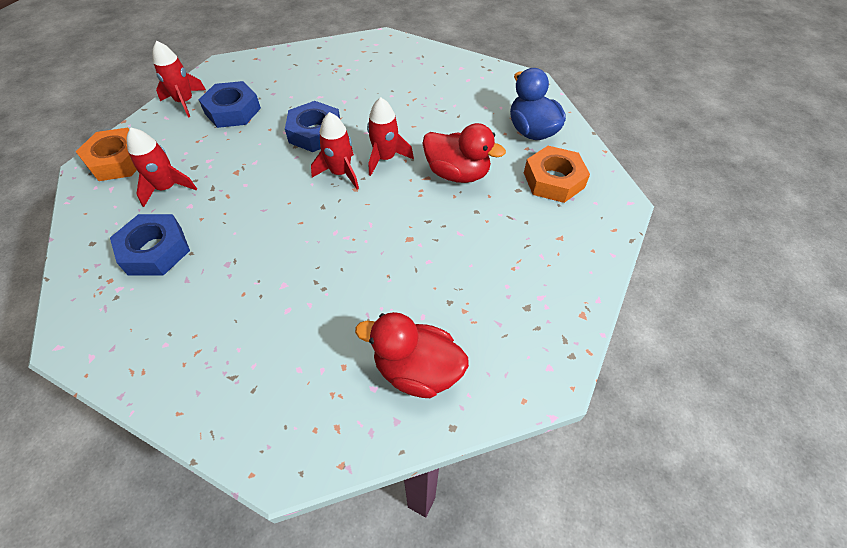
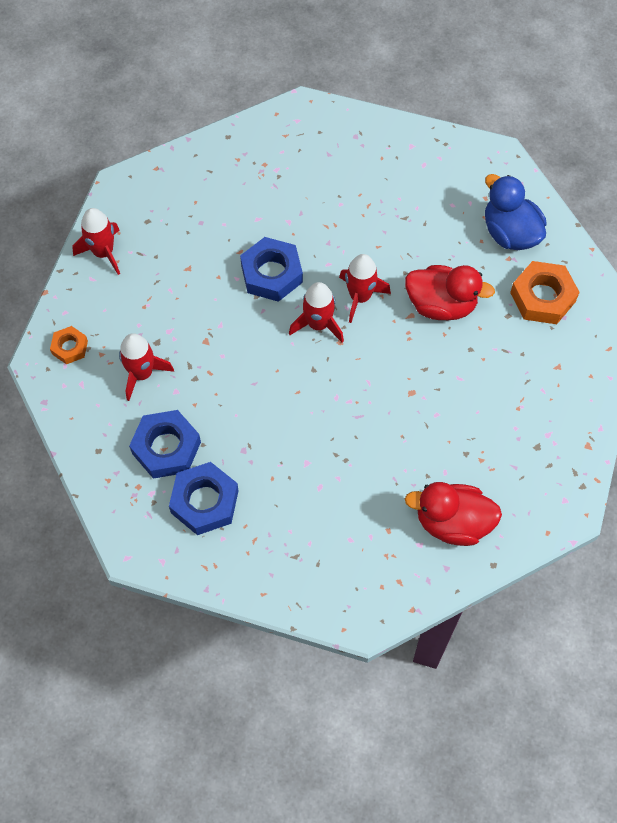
camera: 10 degrees left, 10 degrees up
orange nut [76,128,137,181] -> orange nut [50,326,88,364], size x0.56
blue nut [199,81,261,128] -> blue nut moved to [169,462,239,535]

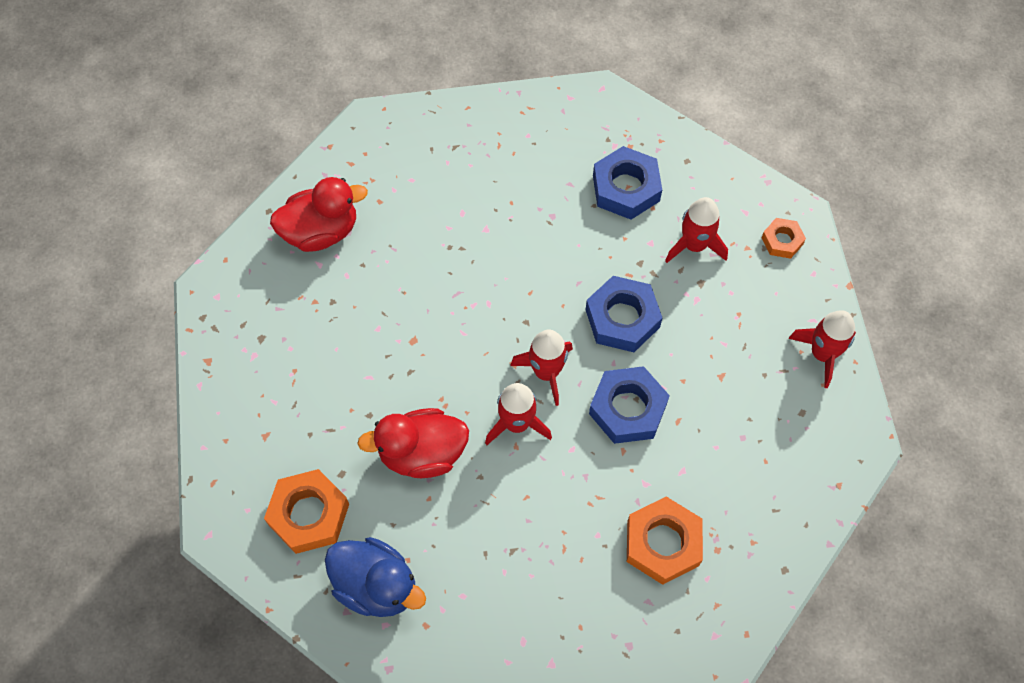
camera: 155 degrees right, 0 degrees up
blue nut [169,462,239,535] -> blue nut moved to [586,276,662,352]
none -> orange nut [627,497,703,585]

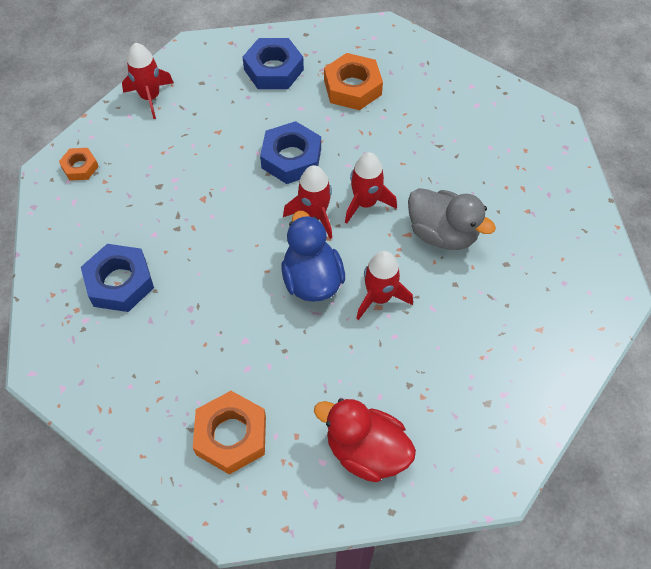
camera: 135 degrees left, 5 degrees down
orange nut [264,469,349,554] -> orange nut moved to [193,391,266,475]
blue duck [325,537,426,617] -> blue duck moved to [281,211,345,302]
red duck [357,408,469,478] -> grey duck [408,188,496,250]
blue nut [586,276,662,352] -> blue nut moved to [243,38,304,89]
red rocket [665,197,728,263] -> red rocket moved to [356,251,413,320]

